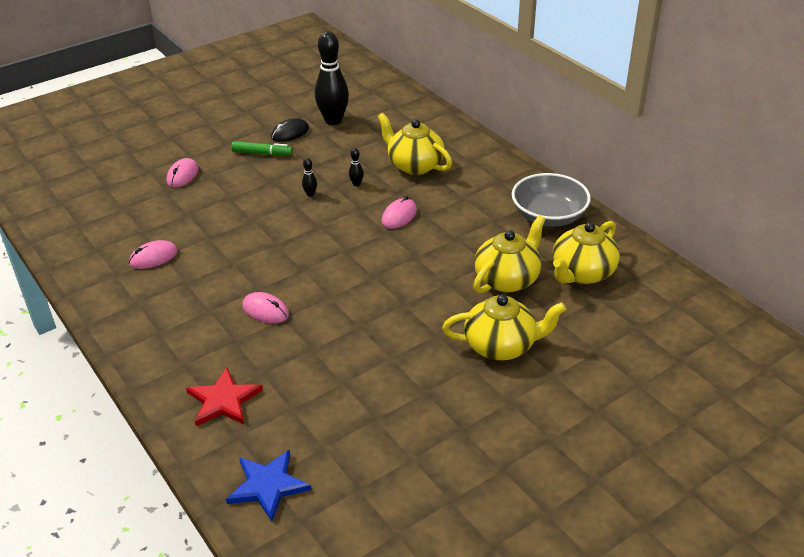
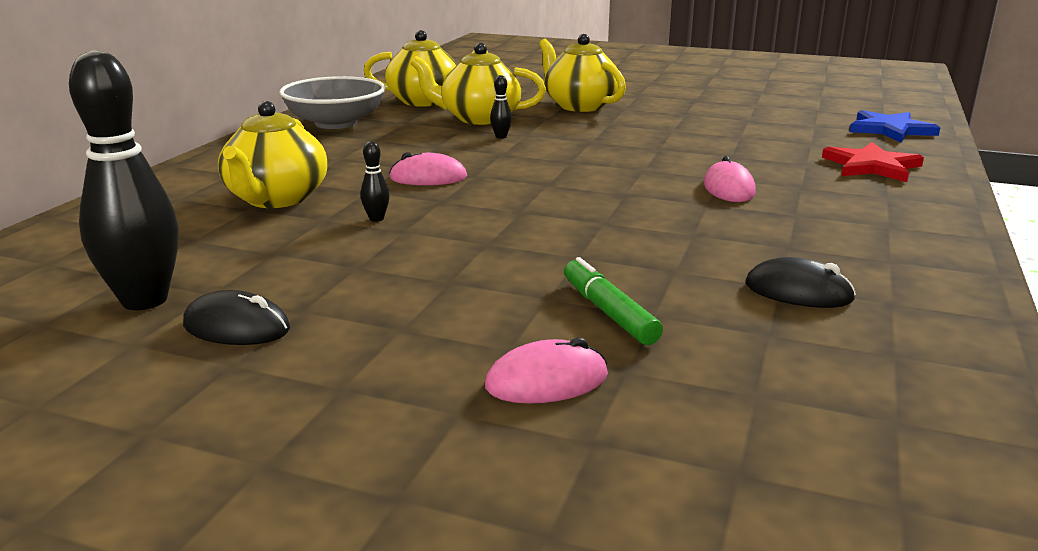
camera: 125 degrees left, 15 degrees down
pink mouse [129,240,178,269] -> black mouse [746,257,856,308]
green marker [231,141,293,156] -> green marker moved to [564,257,663,345]
black bowling pin [302,158,317,197] -> black bowling pin moved to [490,75,512,139]

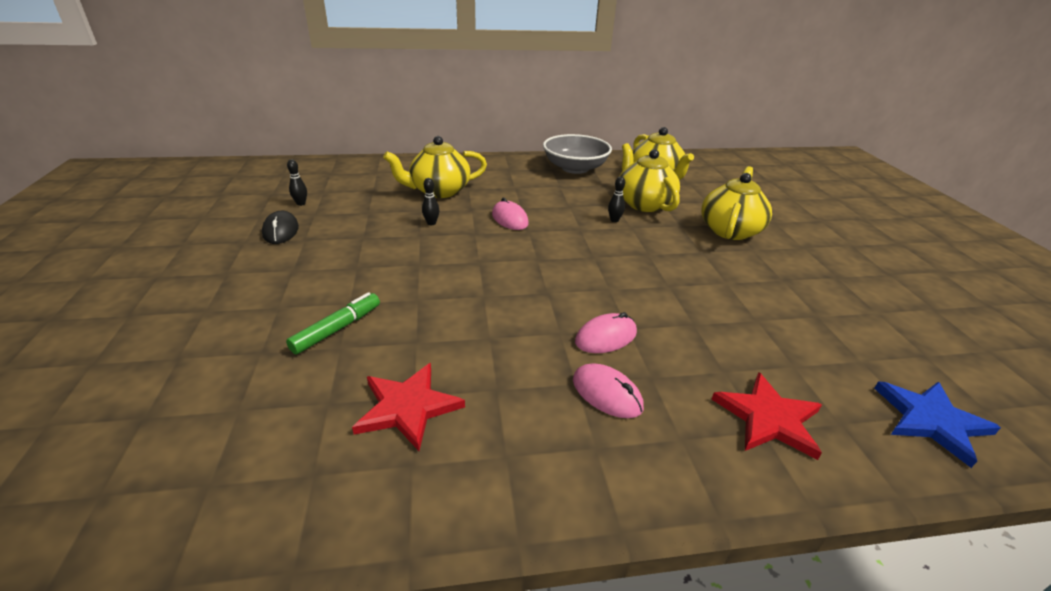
camera: 60 degrees right, 10 degrees up
black bowling pin [69,50,179,310] -> black bowling pin [287,159,307,206], size x0.40
pink mouse [485,337,608,403] -> pink mouse moved to [573,364,644,418]
black mouse [746,257,856,308] -> red star [352,363,465,451]

